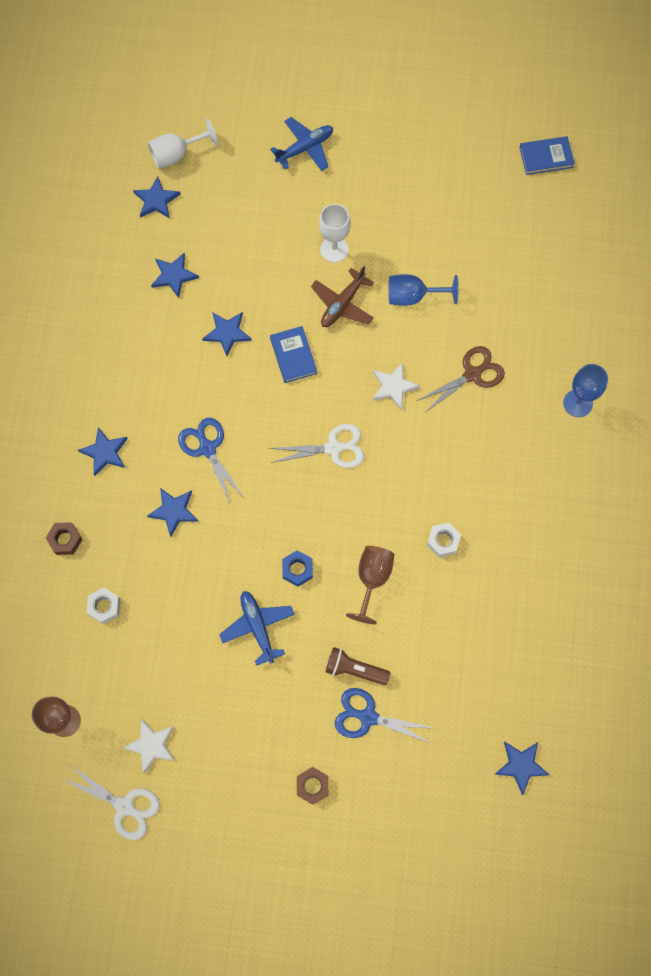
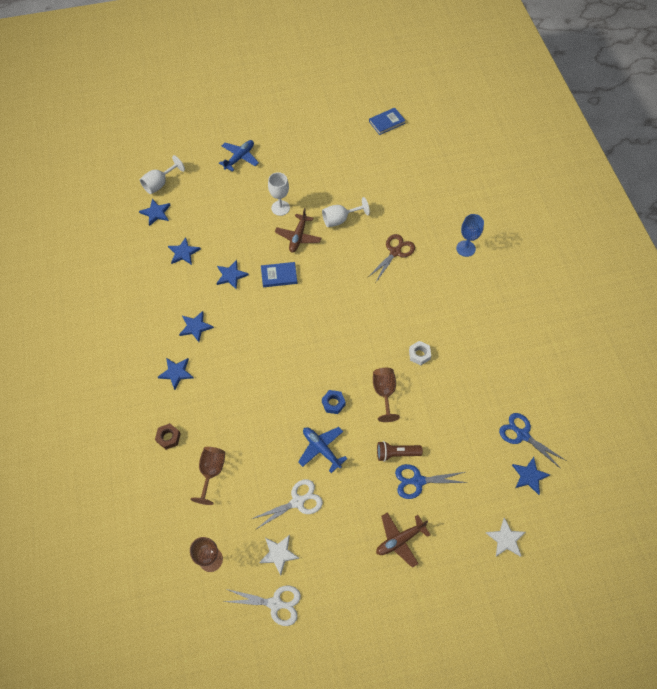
camera: 20 degrees left, 10 degrees down
white nut [86,587,120,624] -> brown goblet [190,447,225,505]
blue star [147,488,198,537] -> blue star moved to [179,311,214,342]
blue scissors [178,418,243,505] -> blue scissors moved to [499,413,566,469]
white scissors [269,424,364,468] -> white scissors moved to [252,479,323,530]
blue book [270,326,317,383] -> blue book turned 60 degrees counterclockwise [261,262,297,287]
brown nut [297,767,329,805] -> brown plane [376,512,430,568]
white star [373,362,420,410] -> white star moved to [486,518,525,557]
blue goblet [388,274,459,306] -> white goblet [322,197,370,227]

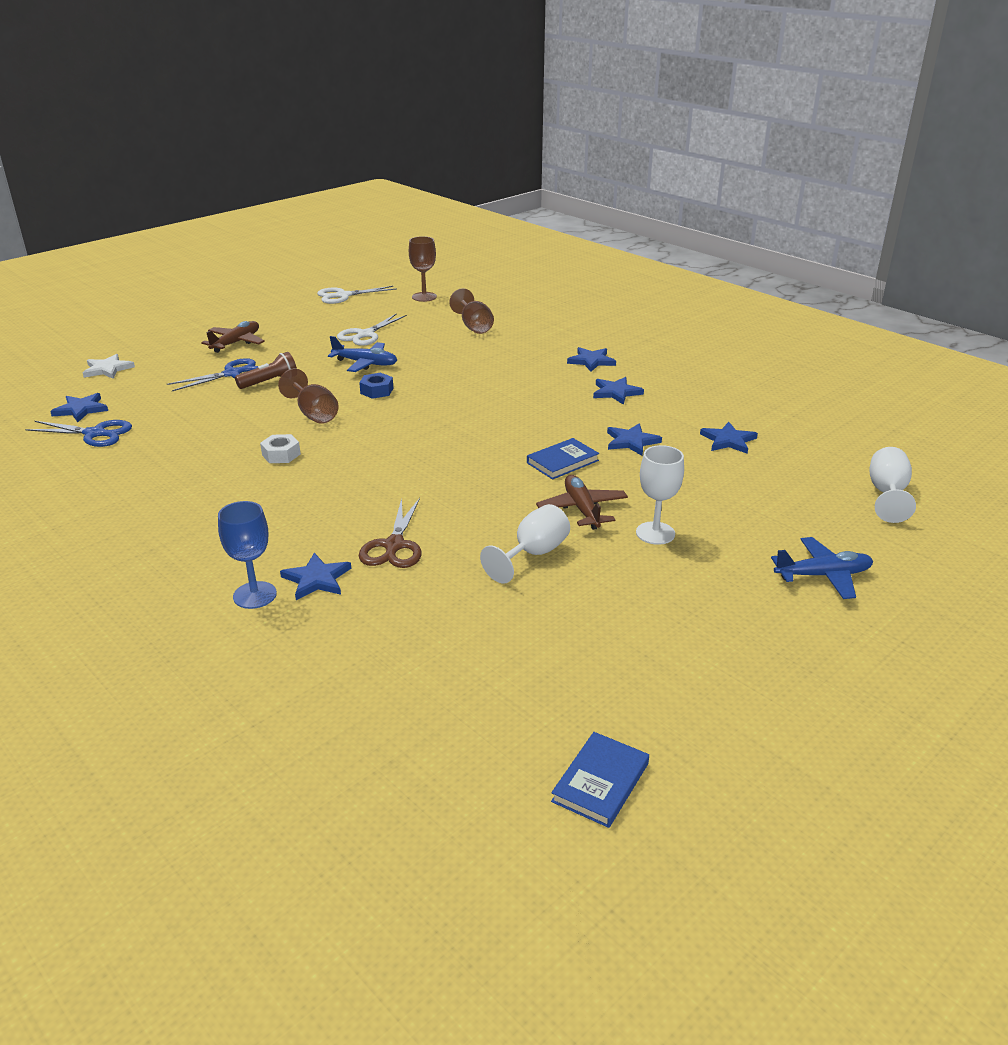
camera: 150 degrees right, 30 degrees down
blue star [139,199,171,226] -> blue star moved to [280,553,352,600]
brown nut [155,423,181,450] -> none
blue plane [219,140,259,172] -> blue plane turned 105 degrees counterclockwise [771,537,873,599]
white star [259,535,300,575] -> none

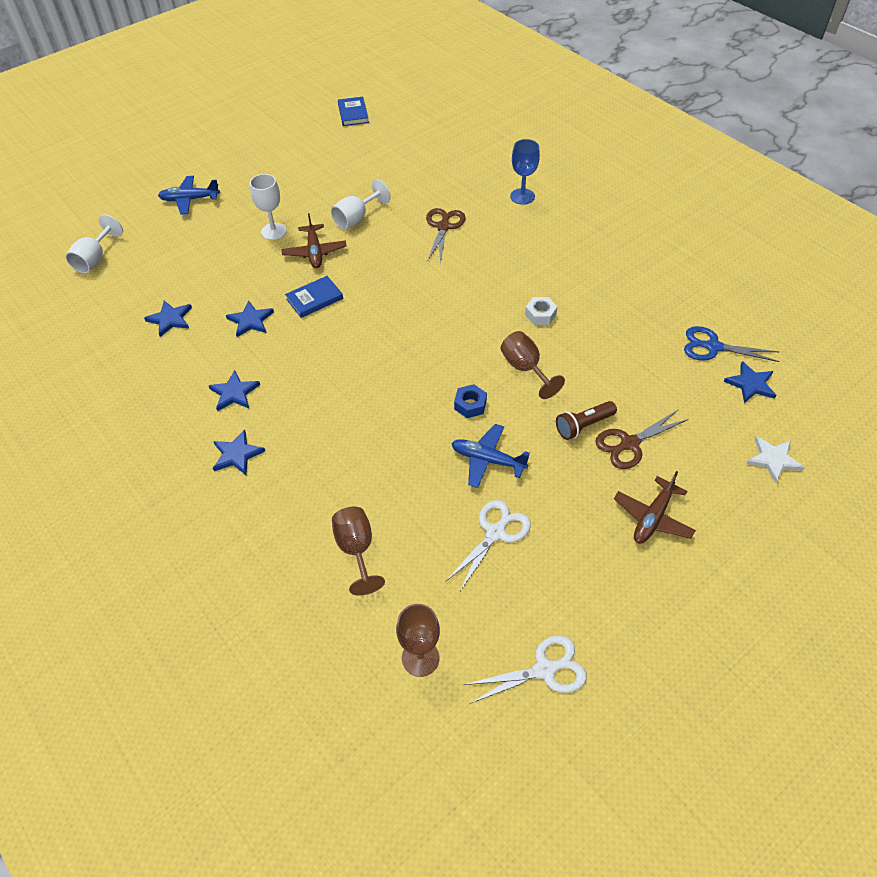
camera: 175 degrees left, 20 degrees up
blue scissors [167,358,258,391] -> brown scissors [595,410,689,469]
blue star [280,553,352,600] -> none
blue book [551,732,649,828] -> blue book turned 45 degrees counterclockwise [338,97,369,126]

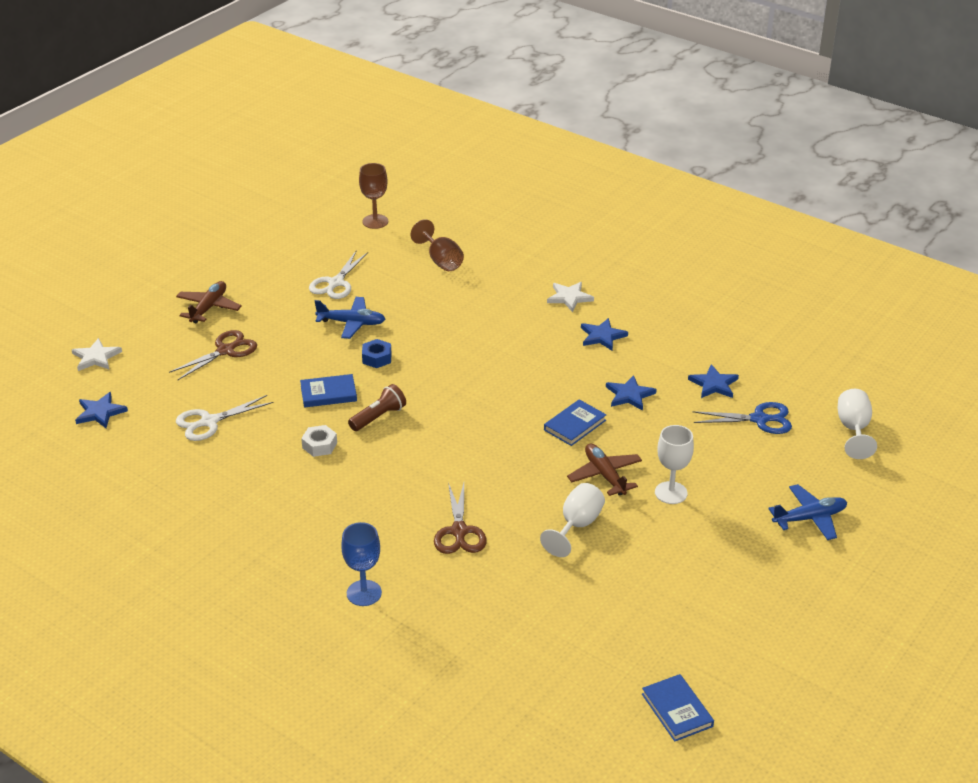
camera: 165 degrees right, 15 degrees down
blue star [213,429,265,475] -> white star [547,282,594,312]
white scissors [464,635,587,704] -> white scissors moved to [176,395,274,441]
brown goblet [501,331,565,399] -> blue book [300,374,357,408]
brown flashlight [556,401,617,440] -> brown flashlight moved to [348,384,406,431]
blue scissors [684,326,779,362] -> blue scissors moved to [692,402,792,434]

